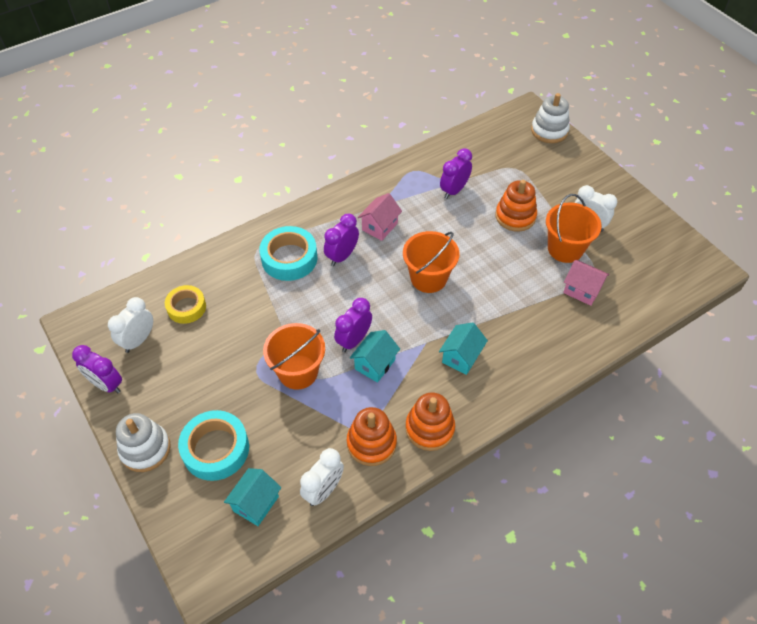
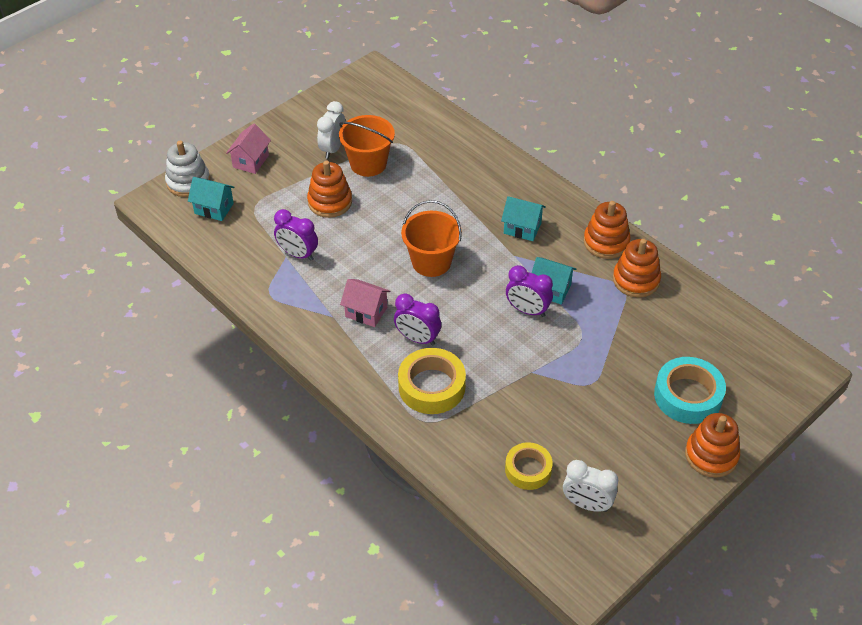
camera: 100 degrees left, 5 degrees down
purple clock [72,345,122,394] -> none
white stacking toy [116,413,171,472] -> orange stacking toy [685,413,740,478]
turquoise house [224,468,281,526] -> turquoise house moved to [188,177,235,221]
turquoise tape [259,226,317,281] -> yellow tape [398,348,466,414]
orange bucket [263,323,325,390] -> none
white clock [300,448,344,506] -> none
pink house [563,260,609,306] -> pink house moved to [226,123,271,174]

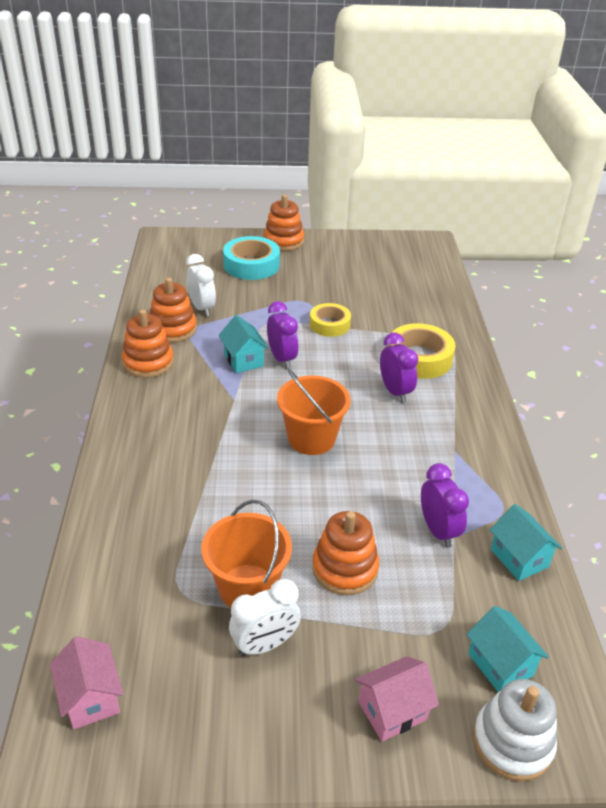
camera: 140 degrees left, 10 degrees down
pink house [340,279,391,327] -> pink house moved to [50,636,124,730]
turquoise house [501,196,546,241] -> turquoise house moved to [490,504,562,581]
yellow tape [505,442,553,490] -> yellow tape moved to [310,303,351,337]
white clock [563,460,618,512] -> white clock moved to [186,254,216,316]

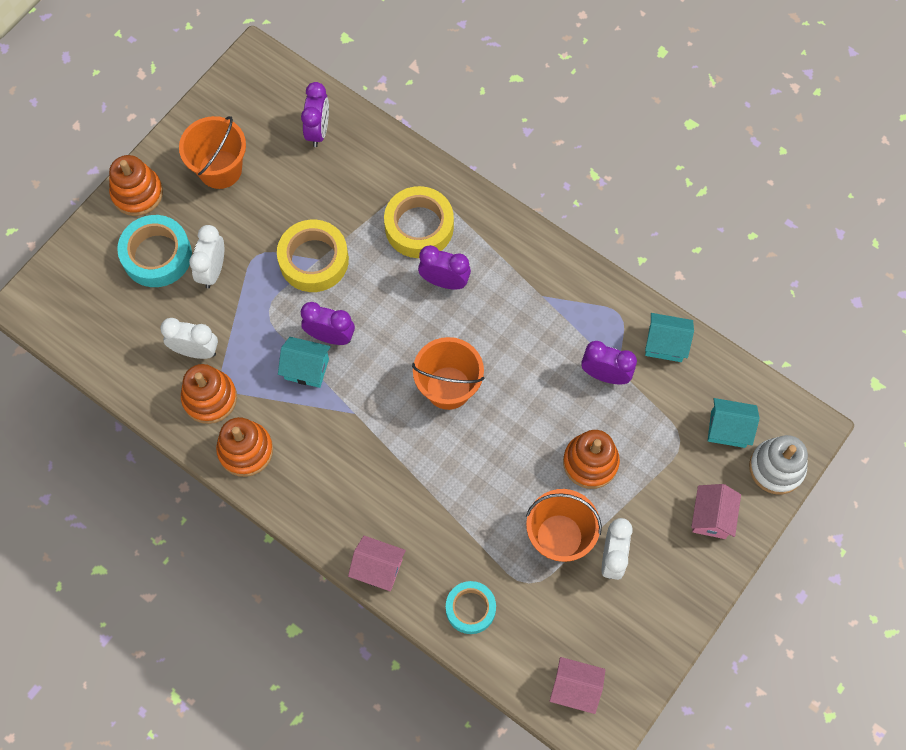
camera: 50 degrees left, 30 degrees up
yellow tape [310,303,351,337] -> yellow tape [277,220,349,292], size x1.52
none -> orange bucket [179,116,246,189]
none -> white clock [189,225,224,288]
none -> purple clock [301,82,329,147]
none -> pink house [348,536,406,591]
none -> turquoise tape [446,581,496,634]

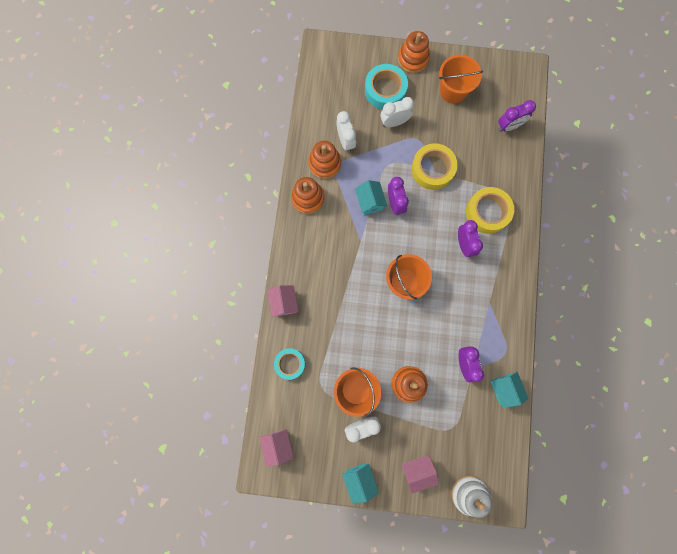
camera: 60 degrees right, 10 degrees up
turquoise house [708,398,759,448] -> turquoise house moved to [342,463,379,503]

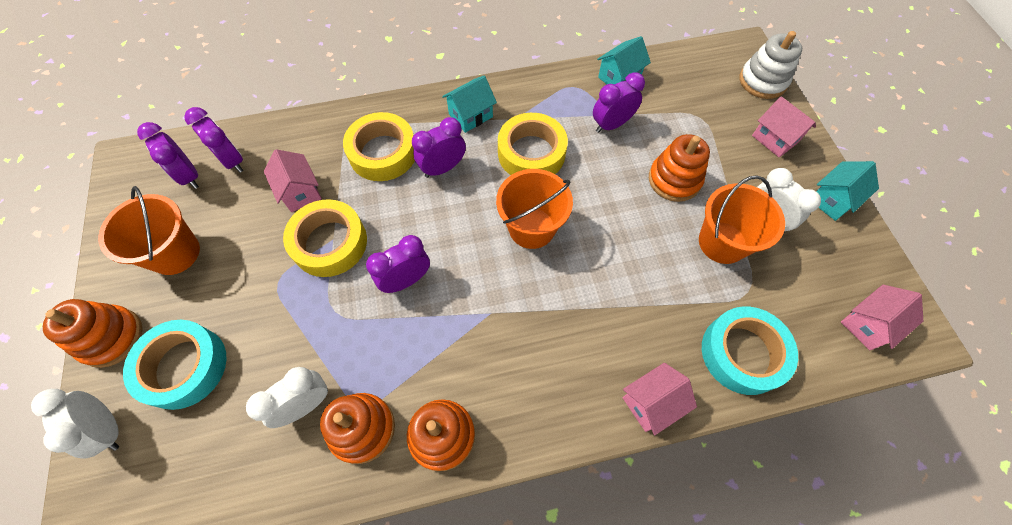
camera: 110 degrees left, 15 degrees down
turquoise tape [274,348,305,380] -> turquoise tape [702,307,798,395], size x1.52
turquoise house [355,180,387,215] -> turquoise house moved to [442,75,497,133]
white clock [381,97,414,127] -> white clock moved to [31,389,119,459]
none -> purple clock [137,122,199,189]
none -> pink house [264,149,322,212]
none -> yellow tape [498,113,568,175]

